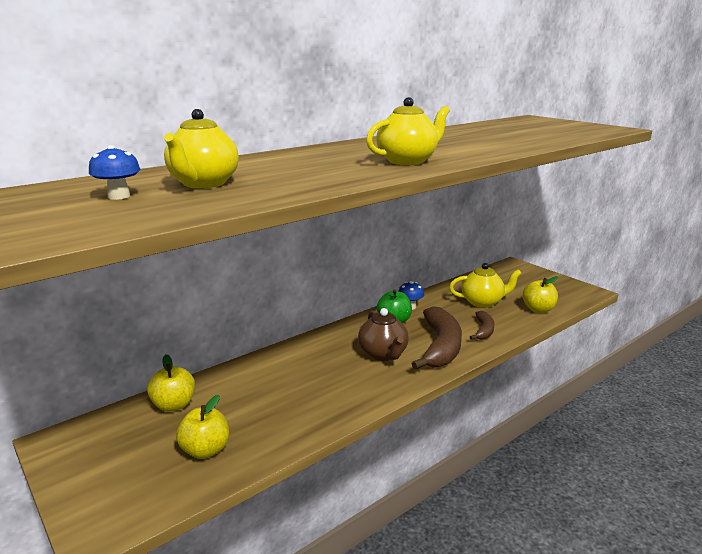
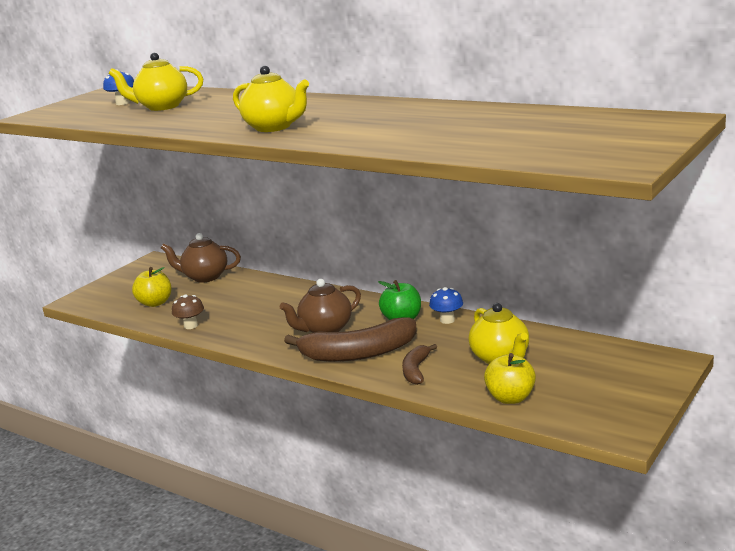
camera: 75 degrees right, 0 degrees up
yellow apple [147,354,195,412] -> brown teapot [161,233,241,283]
brown banana [470,311,495,340] -> brown banana turned 105 degrees clockwise [402,344,437,385]
none -> brown mushroom [172,294,204,329]

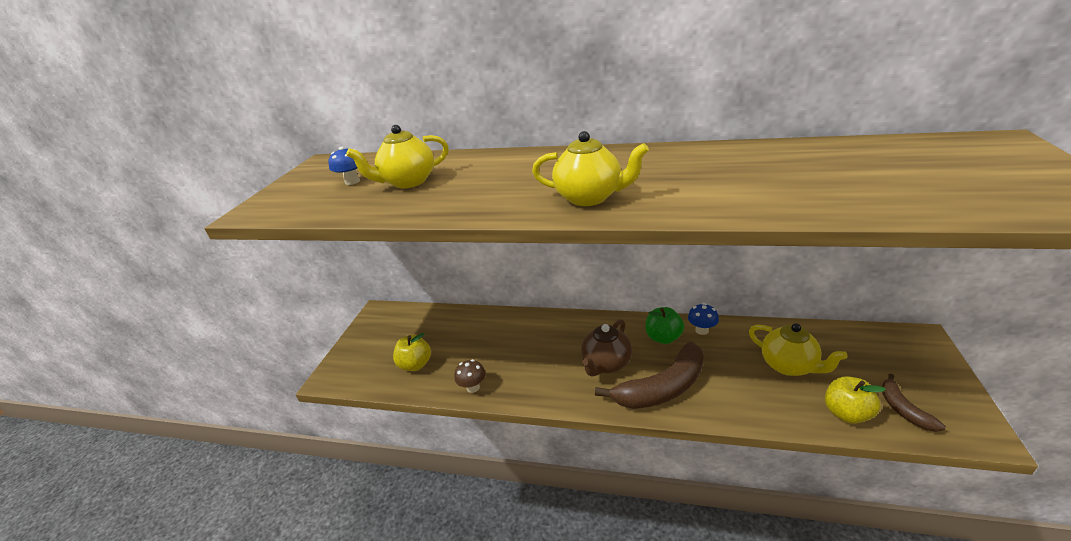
camera: 20 degrees left, 10 degrees up
brown teapot [161,233,241,283] -> none
brown banana [402,344,437,385] -> brown banana moved to [882,373,946,432]

